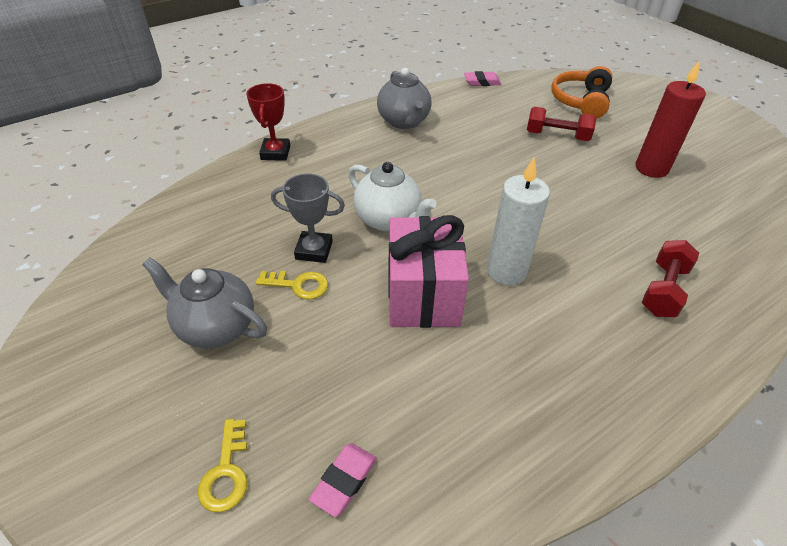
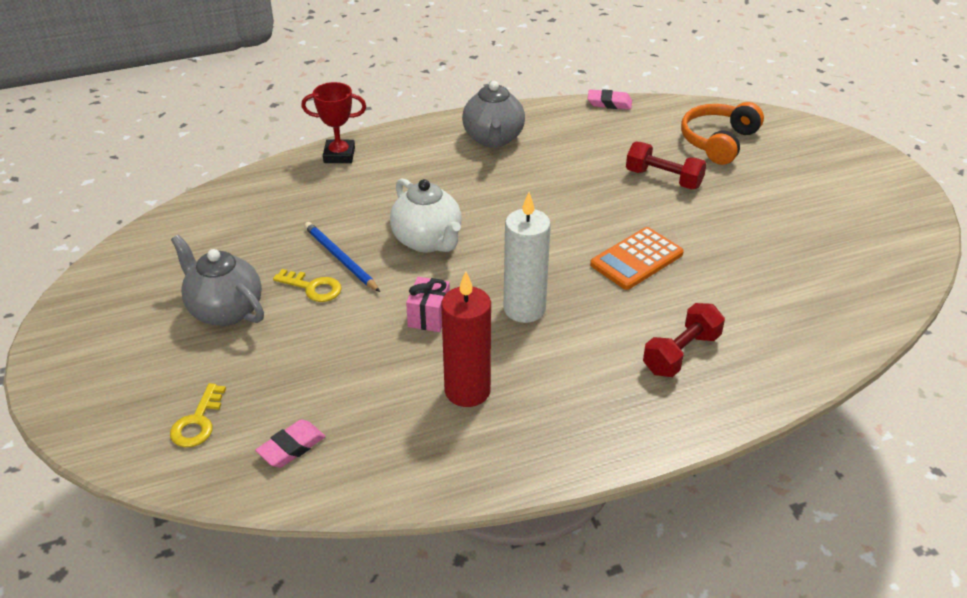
camera: 15 degrees right, 5 degrees down
red trophy [246,83,290,161] -> red trophy turned 75 degrees clockwise [301,82,366,163]
grey trophy [271,173,345,263] -> blue pencil [304,222,380,292]
pink gift [388,215,469,328] -> pink gift [406,277,450,332], size x0.48
red candle [636,60,706,178] -> red candle moved to [441,271,491,407]
none -> orange calculator [590,227,684,290]

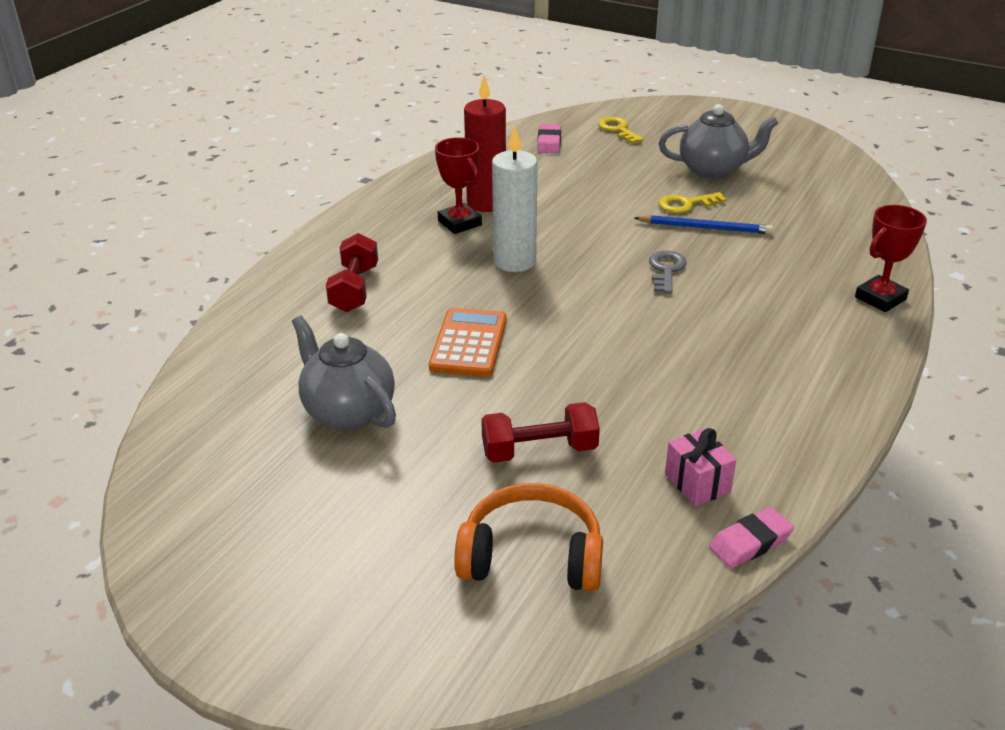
camera: 140 degrees right, 5 degrees down
white teapot [390,178,462,252] -> grey key [649,251,687,294]
pink gift [406,277,450,332] -> pink gift moved to [665,428,736,506]
grey teapot [462,81,525,148] -> grey teapot moved to [292,316,396,430]
orange headphones [681,102,764,165] -> orange headphones turned 75 degrees counterclockwise [454,483,603,592]
none -> red trophy [435,137,482,234]

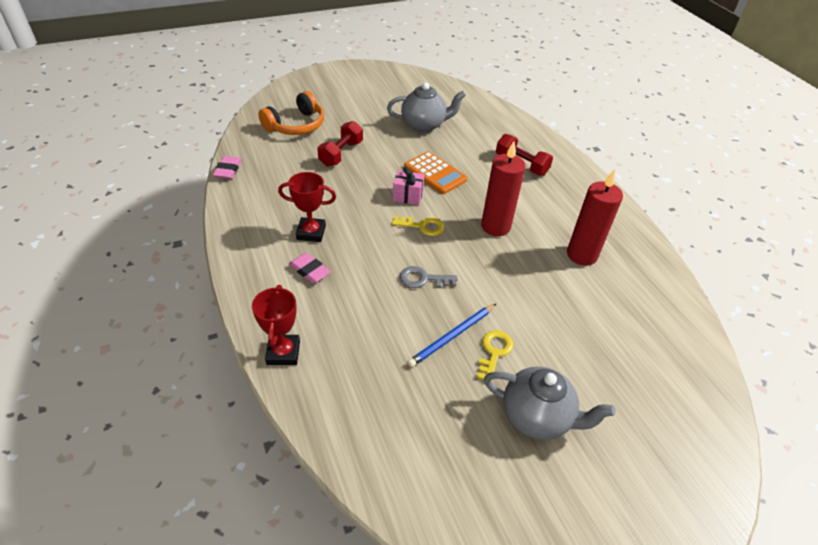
camera: 125 degrees right, 10 degrees up
red trophy [435,137,482,234] -> red trophy moved to [278,172,336,242]
white candle [492,126,538,272] -> red candle [481,141,526,236]
pink eraser [537,124,561,153] -> pink eraser moved to [289,253,331,284]
yellow key [598,117,644,144] -> yellow key moved to [392,216,445,236]
grey key [649,251,687,294] -> grey key turned 135 degrees clockwise [400,266,458,288]
grey teapot [659,104,778,179] -> grey teapot turned 105 degrees counterclockwise [484,366,616,440]
pink gift [665,428,736,506] -> pink gift moved to [393,167,424,205]

